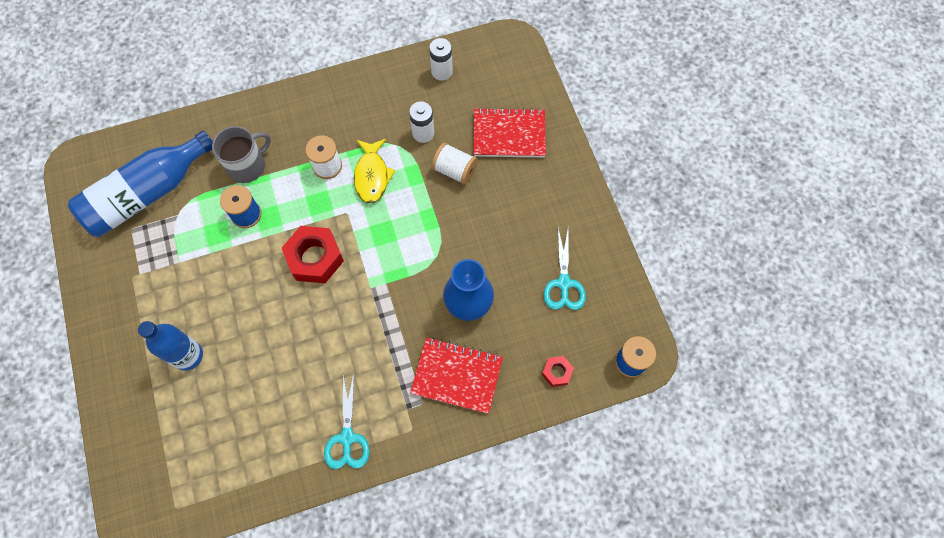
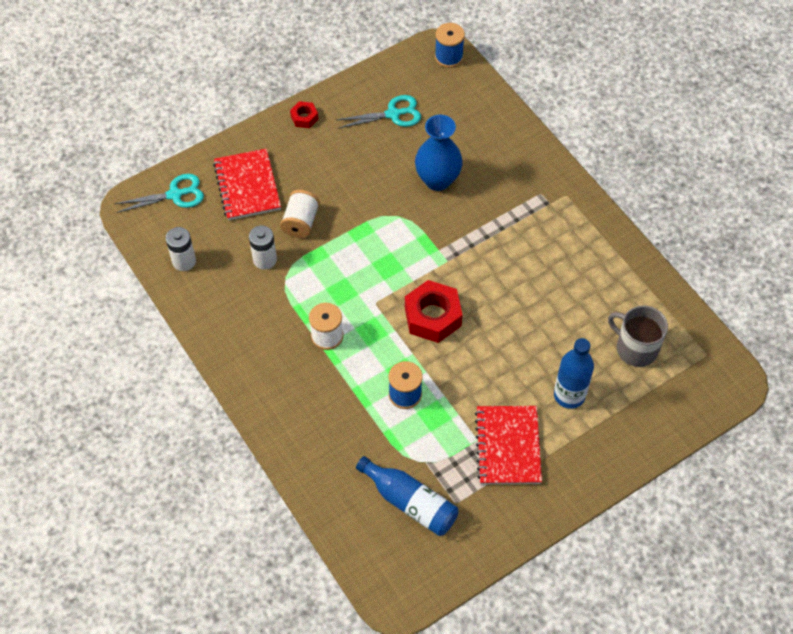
camera: 105 degrees left, 10 degrees down
blue bottle [68,130,213,237] -> blue bottle [356,456,459,536], size x0.66
grey mug [212,126,271,183] -> grey mug moved to [608,305,668,367]
turquoise scissors [324,373,370,469] -> turquoise scissors moved to [115,174,204,213]
yellow fish [354,139,395,204] -> none
red notebook [410,337,503,414] -> red notebook moved to [475,406,542,484]
red nut [542,356,574,387] -> red nut moved to [290,101,318,128]

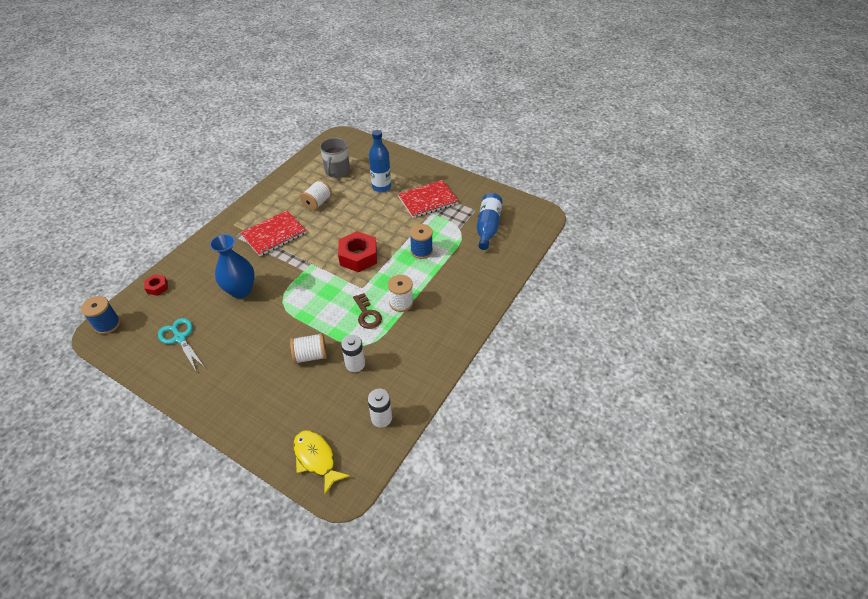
camera: 115 degrees left, 10 degrees down
turquoise scissors [115,174,204,213] -> yellow fish [293,430,350,495]
red notebook [213,148,281,220] -> red notebook moved to [240,210,306,256]
red nut [290,101,318,128] -> red nut moved to [144,274,168,296]
none -> white spool [300,180,332,211]
none -> brown key [353,293,382,329]

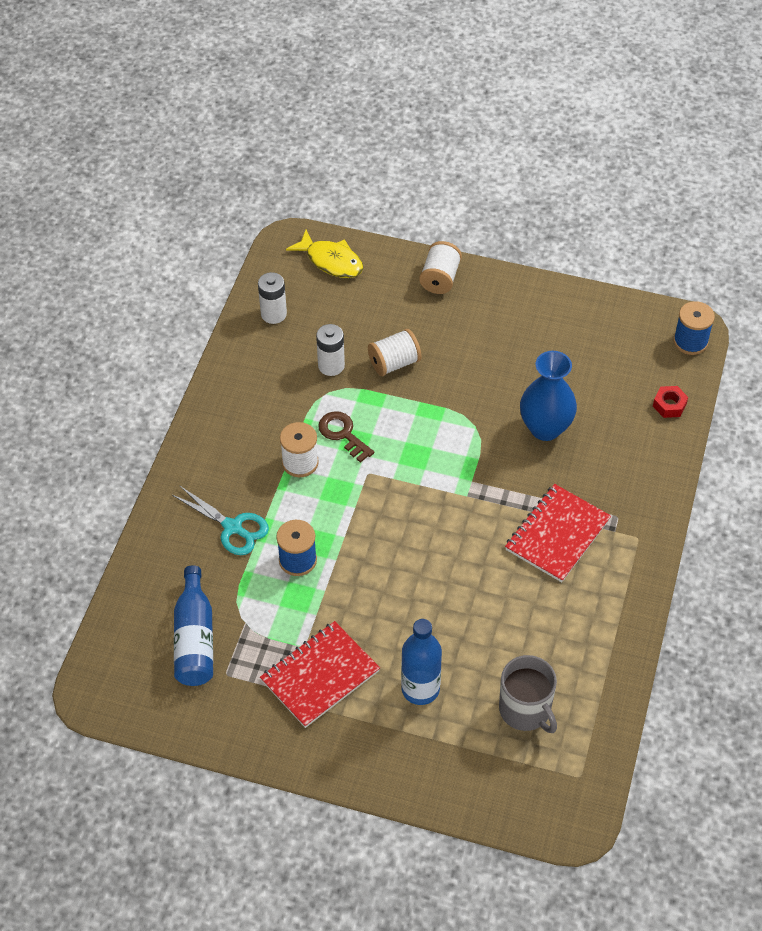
camera: 165 degrees right, 5 degrees up
turquoise scissors [158,318,205,370] -> turquoise scissors moved to [172,485,269,555]
white spool [300,180,332,211] -> white spool moved to [419,241,462,294]
grey mug [320,138,350,178] -> grey mug turned 150 degrees clockwise [499,655,557,733]
red nut [338,231,377,272] -> none

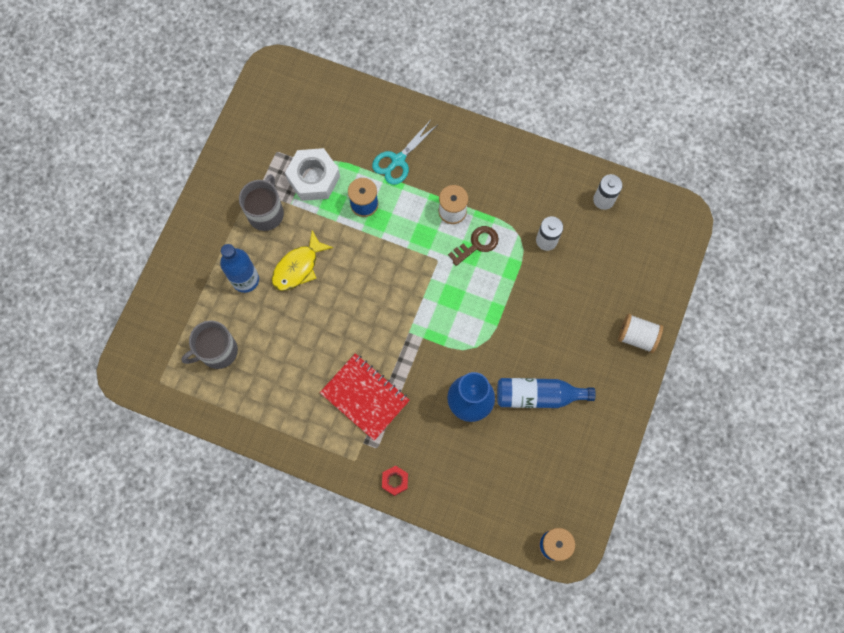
camera: 95 degrees right, 20 degrees up
blue bottle [174,565,213,686] -> blue bottle moved to [497,378,596,408]
red notebook [260,621,380,728] -> grey mug [239,174,284,231]
yellow fish [286,230,363,278] -> yellow fish moved to [272,230,333,291]
white spool [368,329,421,376] -> none
red nut [653,386,688,418] -> red nut moved to [382,466,408,496]
none -> white nut [285,148,340,201]

